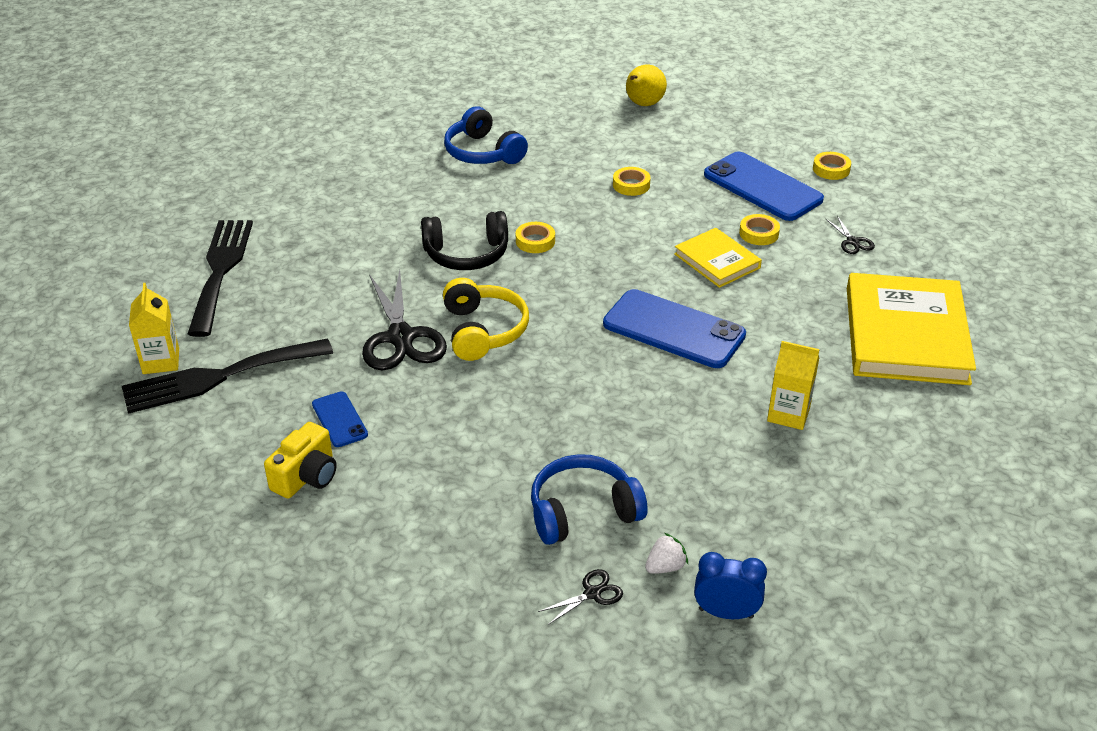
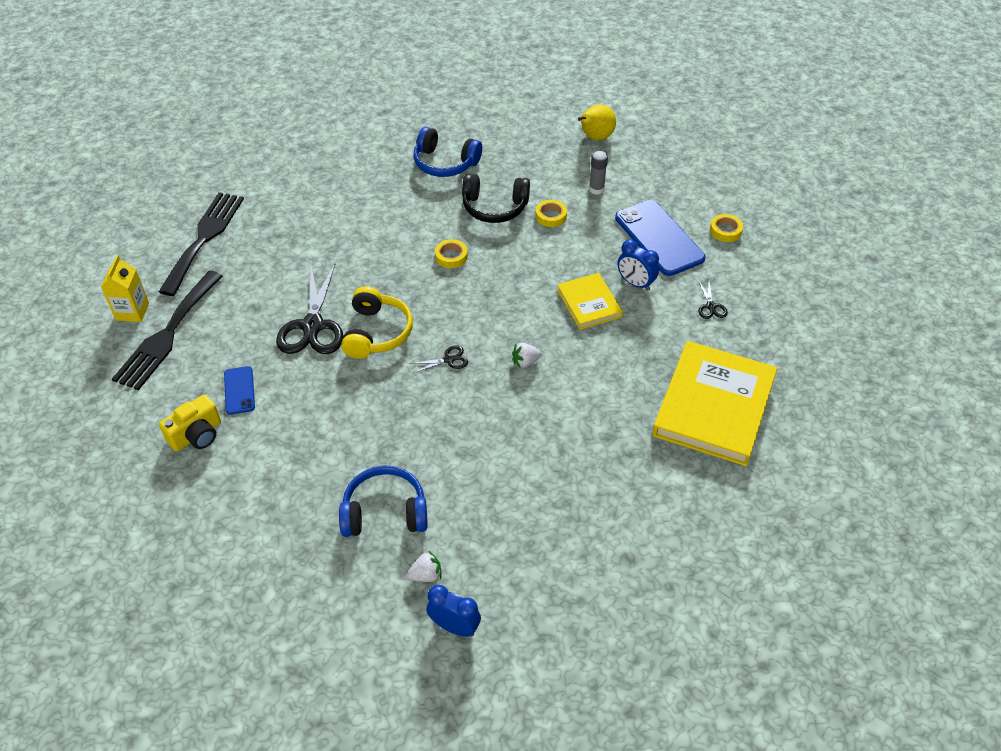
camera: 15 degrees right, 10 degrees up
black fork [122,338,333,414] -> black fork turned 60 degrees counterclockwise [112,270,223,390]
black headphones [421,211,508,270] -> black headphones moved to [462,174,530,223]
blue headphones [444,106,528,164] -> blue headphones turned 45 degrees counterclockwise [413,127,482,177]
black scissors [538,569,623,625] -> black scissors moved to [410,346,468,373]
blue phone [603,289,746,368] -> white strawberry [512,343,541,369]
yellow tape [739,214,780,245] -> blue clock [618,240,659,291]
yellow carton [767,341,819,430] -> none
none -> grey glue stick [589,151,608,195]

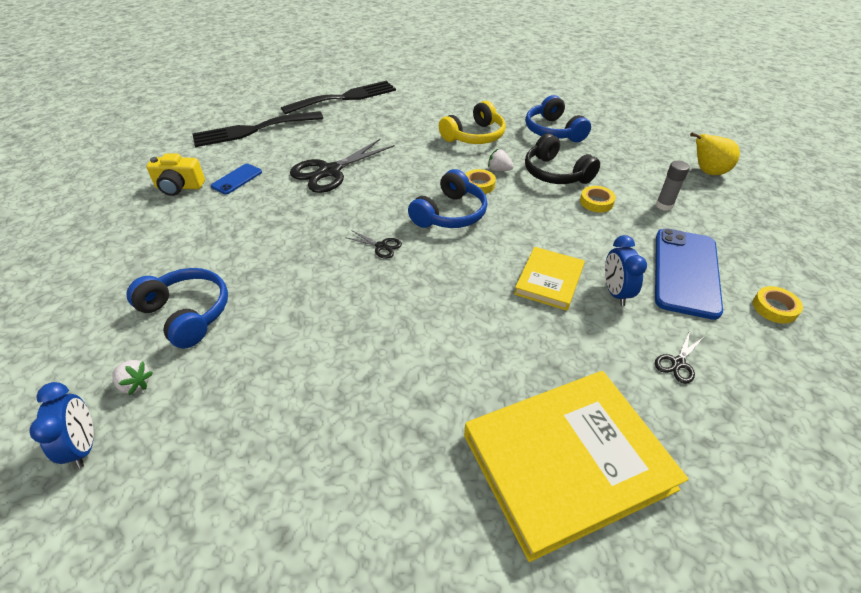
camera: 45 degrees right, 5 degrees down
yellow carton [101,255,149,322] -> none
yellow headphones [341,286,413,359] -> yellow headphones moved to [439,101,506,144]
white strawberry [512,343,541,369] -> white strawberry moved to [488,149,514,171]
none -> blue headphones [408,169,488,228]

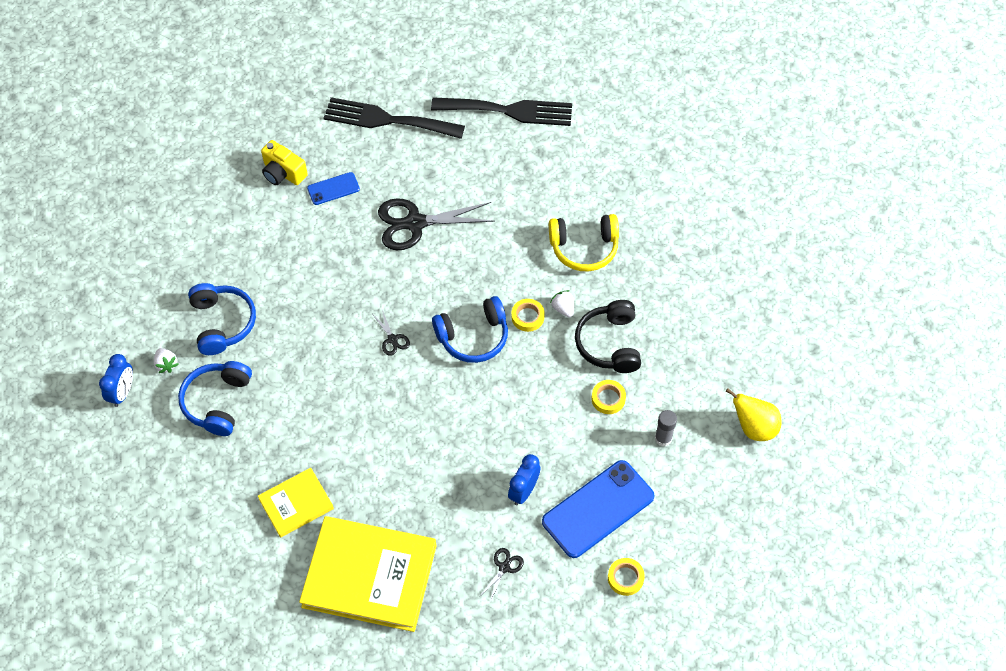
camera: 35 degrees right, 15 degrees up
yellow book [514,247,585,311] -> yellow book moved to [258,468,334,538]
blue headphones [525,95,591,142] -> blue headphones moved to [178,361,252,436]
black scissors [655,331,704,384] -> black scissors turned 135 degrees clockwise [479,548,524,602]

